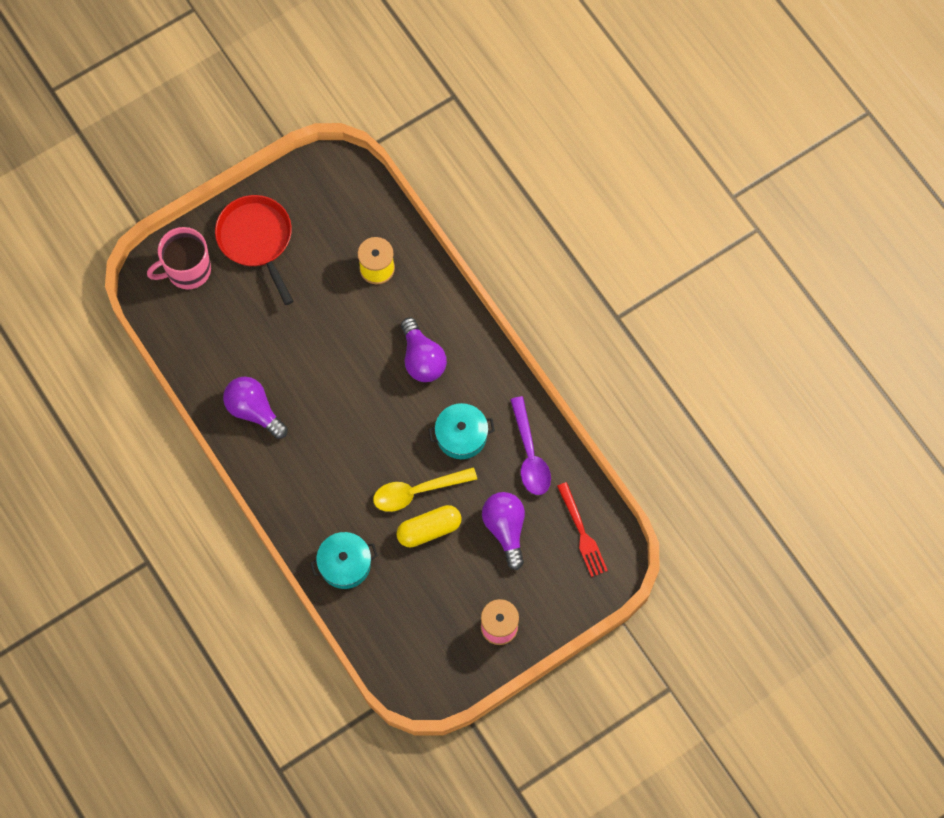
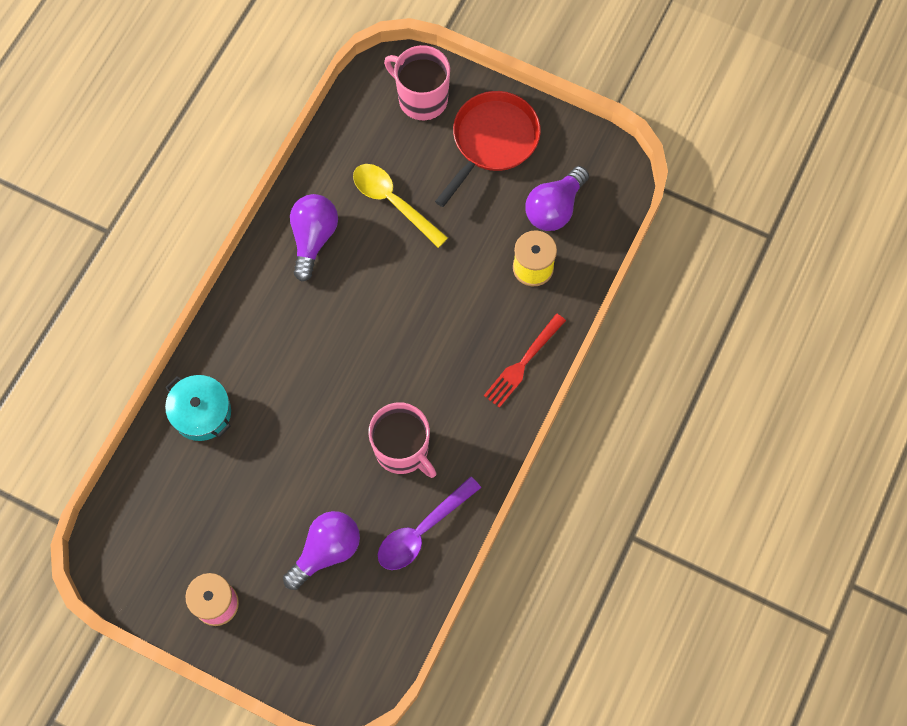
camera: 60 degrees right, 0 degrees up
yellow spoon [373,467,477,512] -> yellow spoon moved to [353,164,448,248]
yellow capsule [396,505,462,548] -> none
purple light bulb [401,318,447,382] -> purple light bulb moved to [525,166,589,231]
turquoise pot [428,403,495,459] -> pink mug [368,402,437,478]
red fork [557,482,608,577] -> red fork moved to [484,314,566,408]

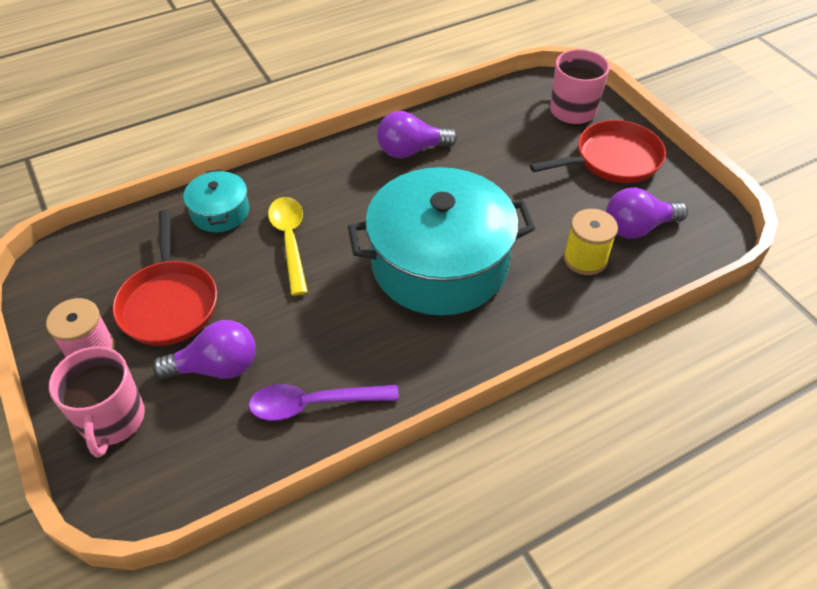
camera: 35 degrees right, 20 degrees down
purple light bulb [290,194,338,282] -> purple light bulb turned 150 degrees counterclockwise [377,111,457,158]
yellow spoon [353,164,448,248] -> yellow spoon moved to [268,197,308,296]
pink mug [368,402,437,478] -> pink mug moved to [49,346,145,458]
red fork [484,314,566,408] -> none
none -> red pan [112,210,217,346]
none -> turquoise pot [348,167,535,316]

